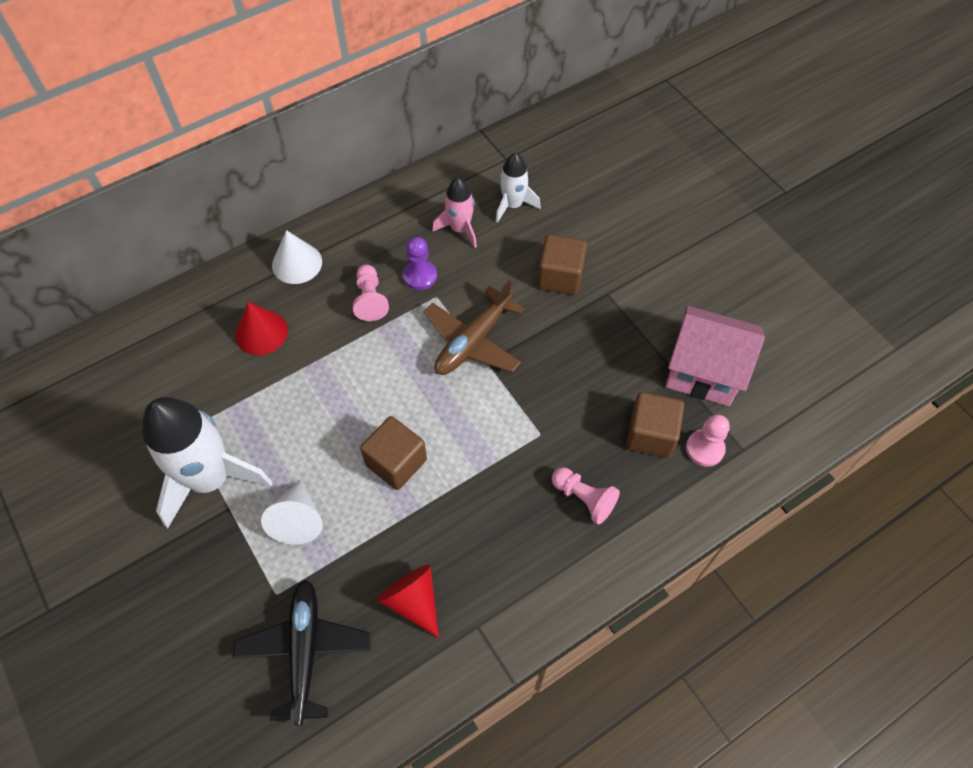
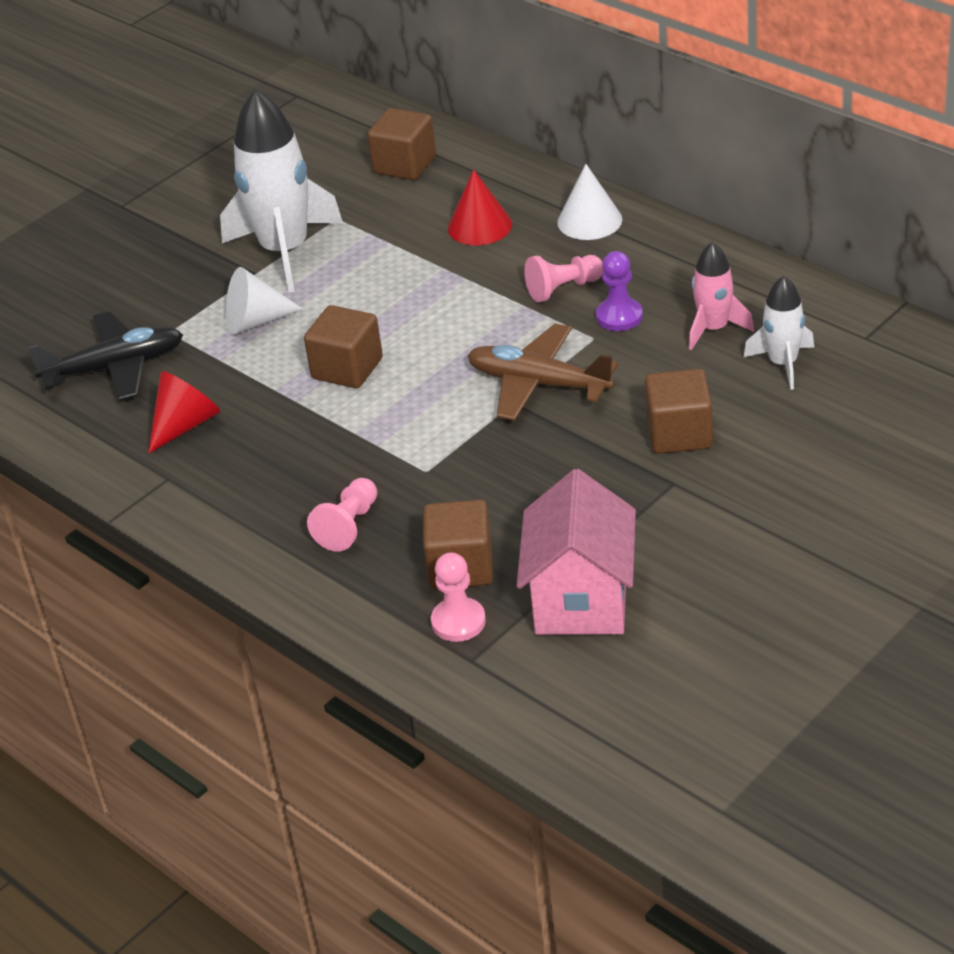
camera: 80 degrees right, 20 degrees down
none -> brown cube [368,108,436,180]

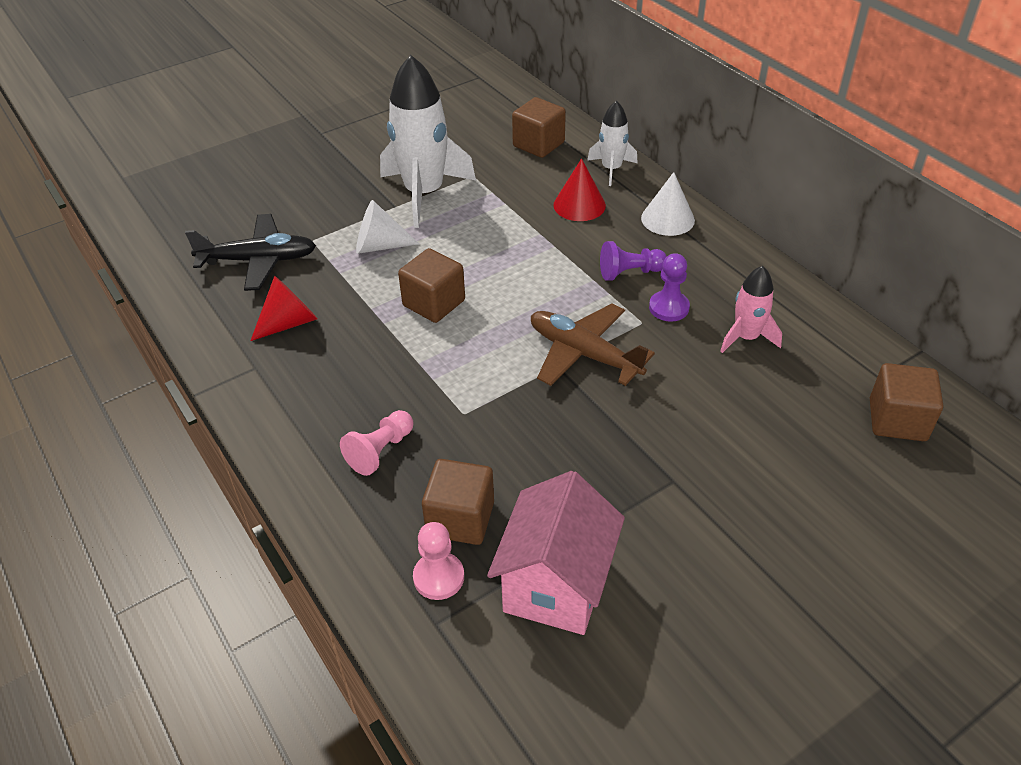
camera: 10 degrees right, 5 degrees up
pink pawn [524,255,604,302] -> purple pawn [600,241,667,280]
brown cube [645,369,713,454] -> brown cube moved to [870,363,943,441]
white rocket [743,276,814,390] -> white rocket moved to [587,101,638,186]

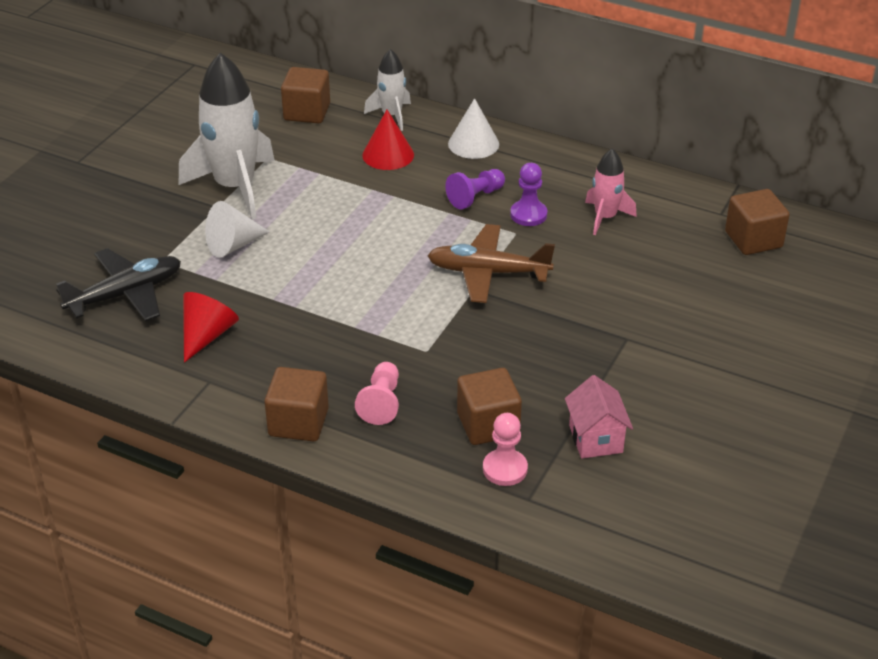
camera: 30 degrees left, 5 degrees down
brown cube [398,248,465,323] -> brown cube moved to [264,367,329,441]
pink house [487,471,625,635] -> pink house [565,375,633,459], size x0.61

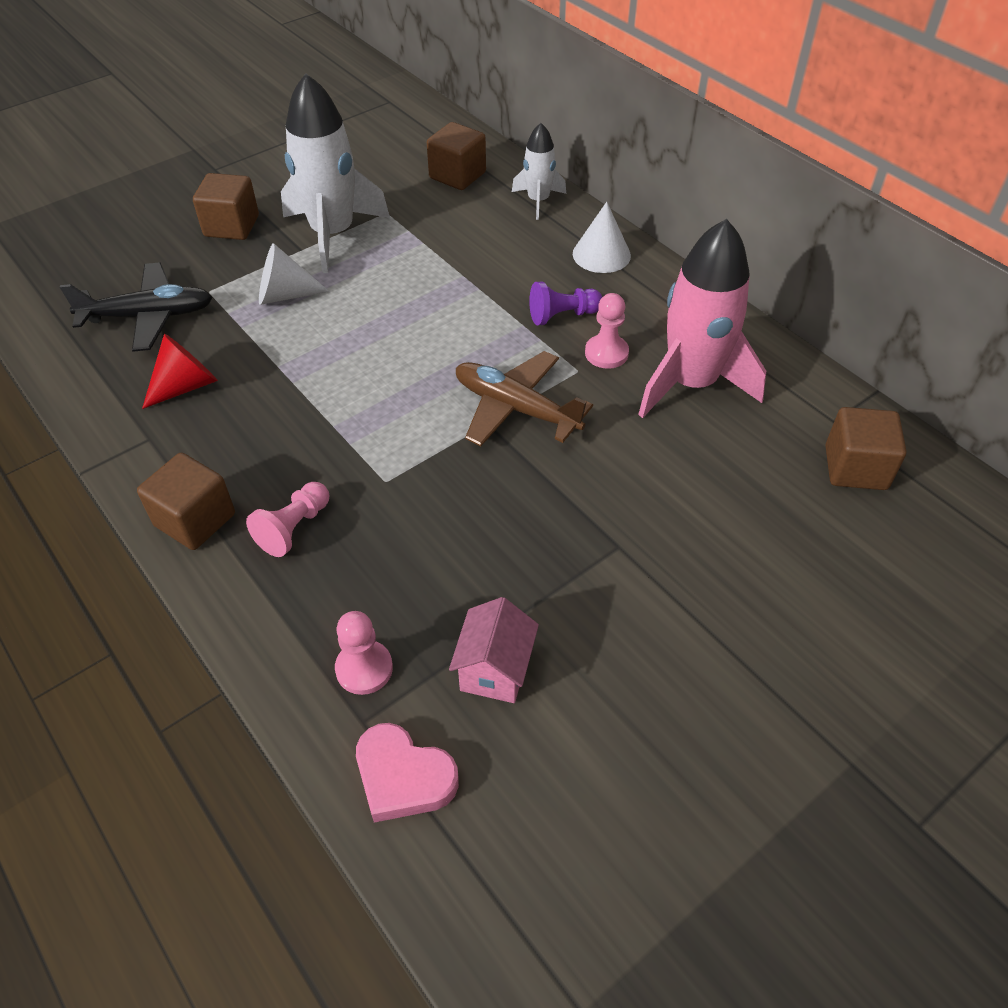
camera: 25 degrees right, 10 degrees up
red cone [362,110,414,170] -> none
brown cube [457,368,522,445] -> brown cube moved to [193,173,259,240]
purple pawn [510,163,547,226] -> pink pawn [585,293,629,369]
pink rocket [585,149,637,235] -> pink rocket [638,219,766,418], size x1.90
none -> pink heart [356,723,459,823]

